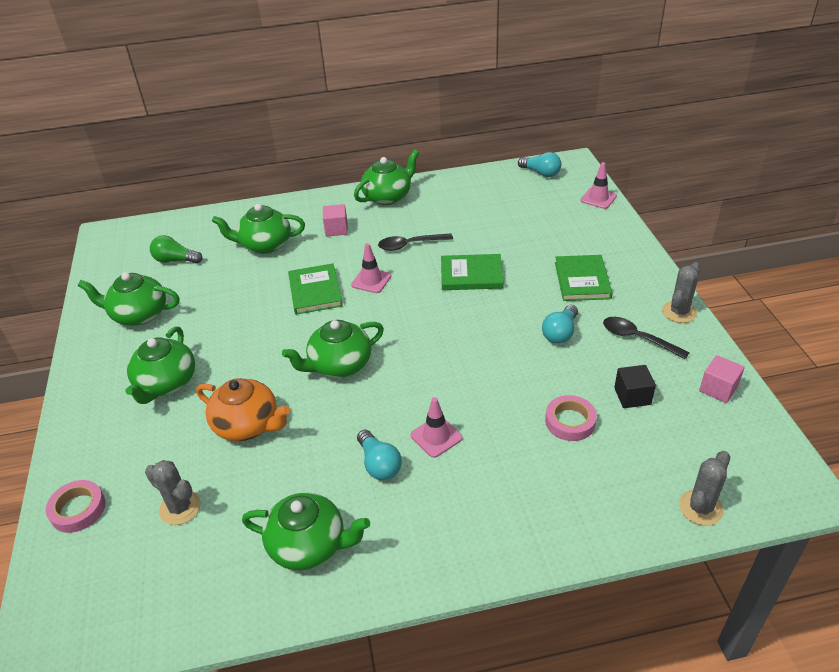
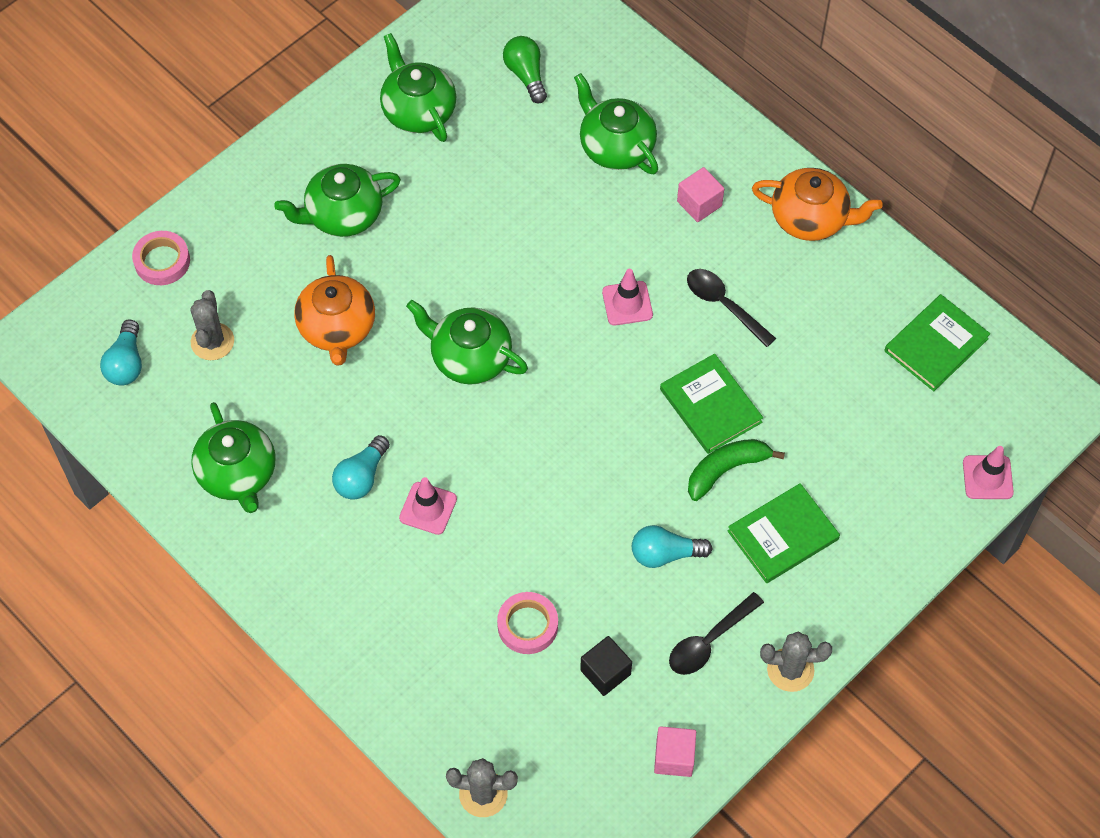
camera: 55 degrees right, 20 degrees up
green book [288,264,343,315] -> green book moved to [884,294,990,391]
green teapot [354,150,419,205] -> orange teapot [752,168,883,241]
turquoise light bulb [518,152,561,177] -> turquoise light bulb moved to [100,319,142,385]
black spoon [603,317,690,360] -> black spoon turned 135 degrees counterclockwise [669,592,764,675]
none -> green banana [688,439,785,501]

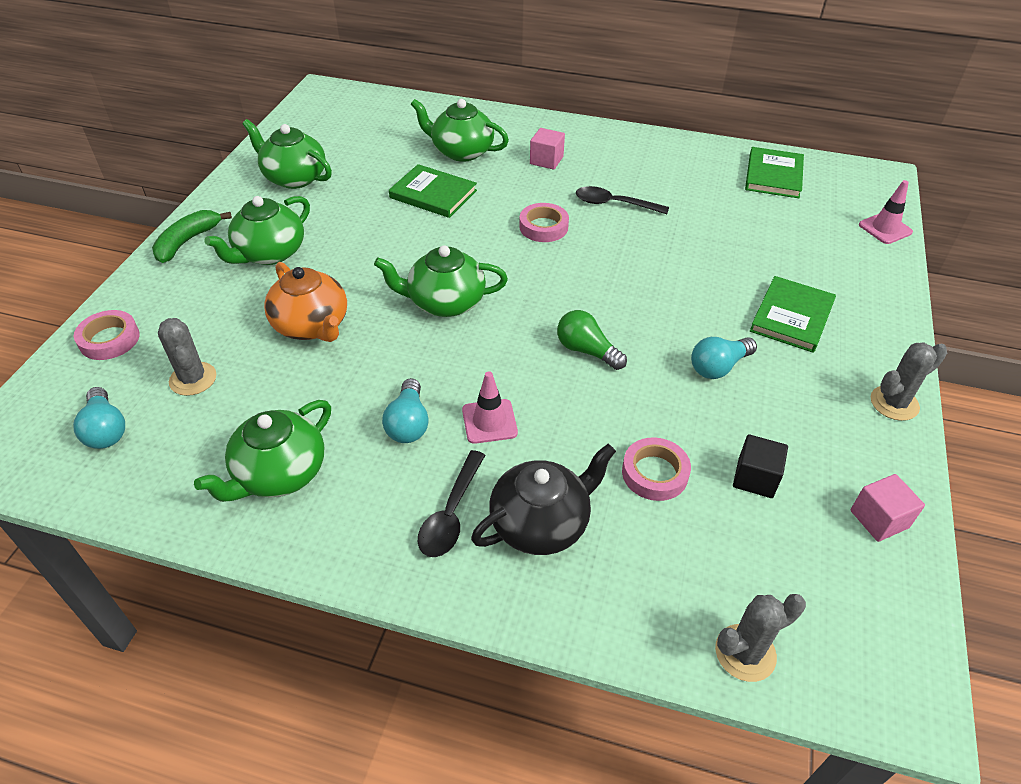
camera: 30 degrees left, 15 degrees down
green teapot [191,402,275,513] -> green teapot turned 90 degrees clockwise [194,400,331,502]
green light bulb [503,36,547,104] -> green light bulb moved to [557,310,627,370]
pink traffic cone [602,269,653,325] -> pink tape [519,203,569,242]
green book [660,354,763,454] -> green book moved to [389,164,477,218]
black spoon [669,592,764,675] -> black spoon moved to [418,450,485,557]
green banana [688,439,785,501] -> green banana moved to [152,210,232,263]
orange teapot [752,168,883,241] -> none
none -> black teapot [471,444,616,555]

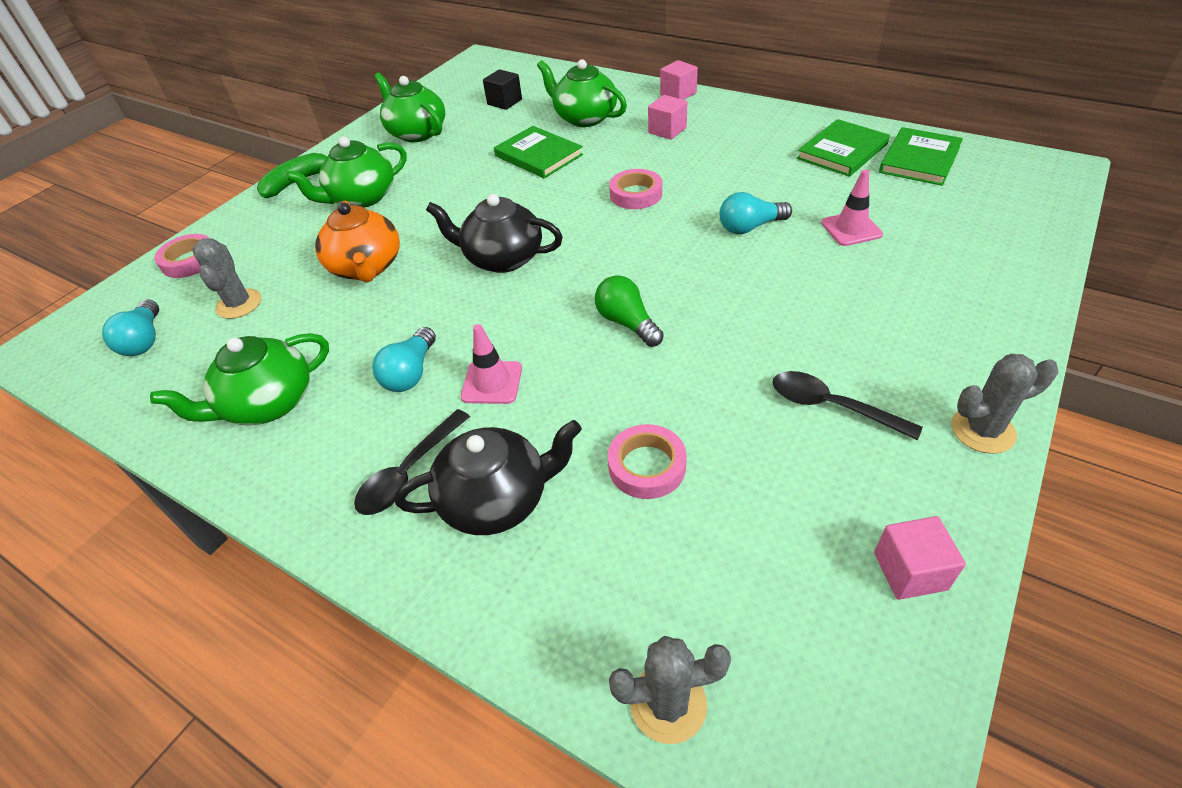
camera: 20 degrees right, 0 degrees up
green teapot [374,245,508,317] -> black teapot [426,194,563,273]
black spoon [576,186,669,214] -> black spoon moved to [772,371,922,440]
turquoise light bulb [691,337,757,379] -> turquoise light bulb moved to [719,192,792,234]
black cube [733,434,788,498] -> black cube moved to [483,69,522,110]
green book [750,276,836,353] -> green book moved to [797,119,890,177]
pink traffic cone [859,180,913,244] -> pink traffic cone moved to [821,169,883,246]
none -> pink cube [660,60,698,100]

